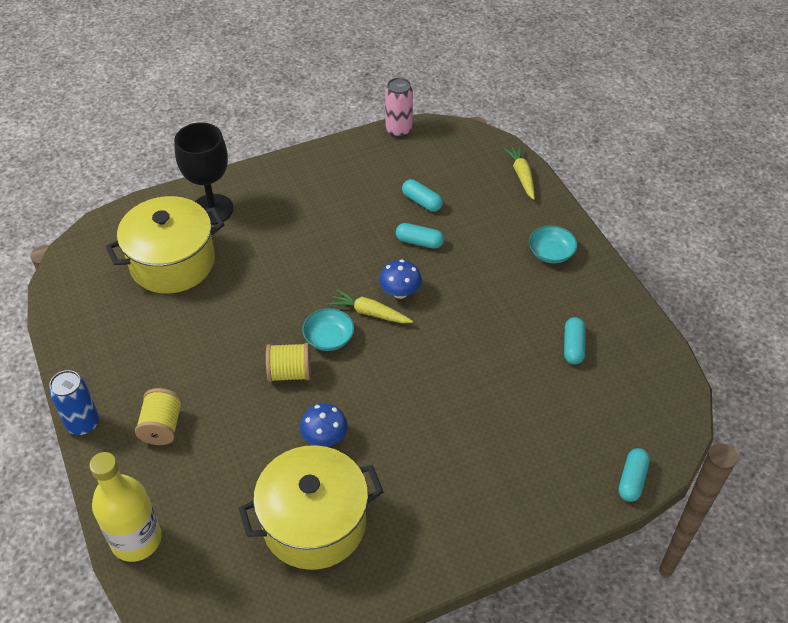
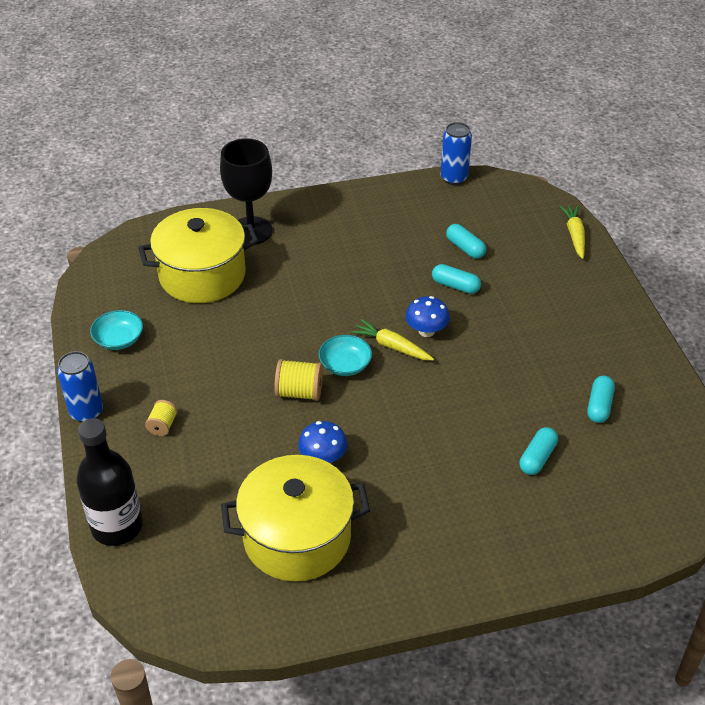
camera: 10 degrees right, 5 degrees down
yellow bottle [89,452,162,562] -> black bottle [76,418,143,546]
yellow spool [135,388,182,445] -> yellow spool [145,400,178,436], size x0.63
pink can [385,77,413,138] -> blue can [440,122,472,185]
turquoise bowl [529,225,577,263] -> turquoise bowl moved to [90,310,143,350]
turquoise capsule [619,448,650,502] -> turquoise capsule moved to [519,427,558,475]

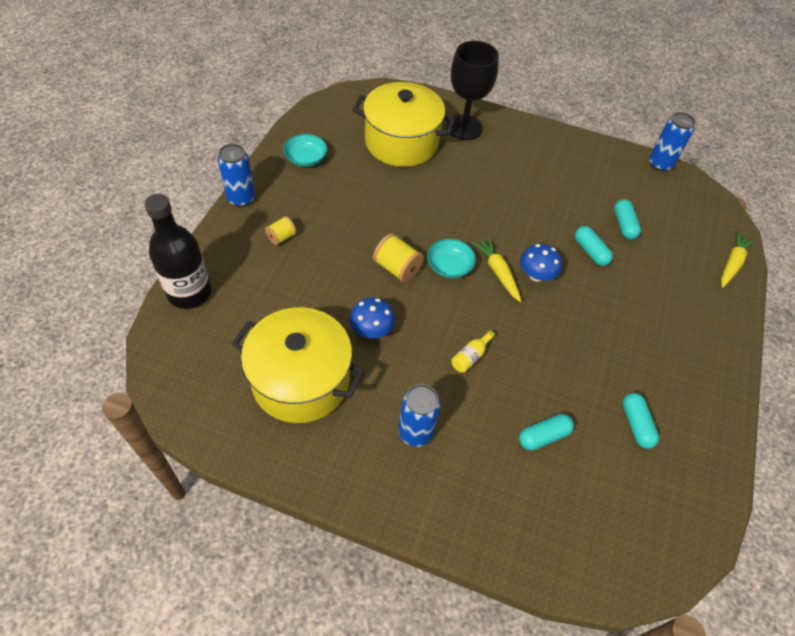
camera: 30 degrees right, 10 degrees up
turquoise capsule [587,376,615,423] -> turquoise capsule turned 60 degrees counterclockwise [623,393,659,449]
none -> blue can [398,384,441,447]
none -> yellow bottle [451,330,495,373]

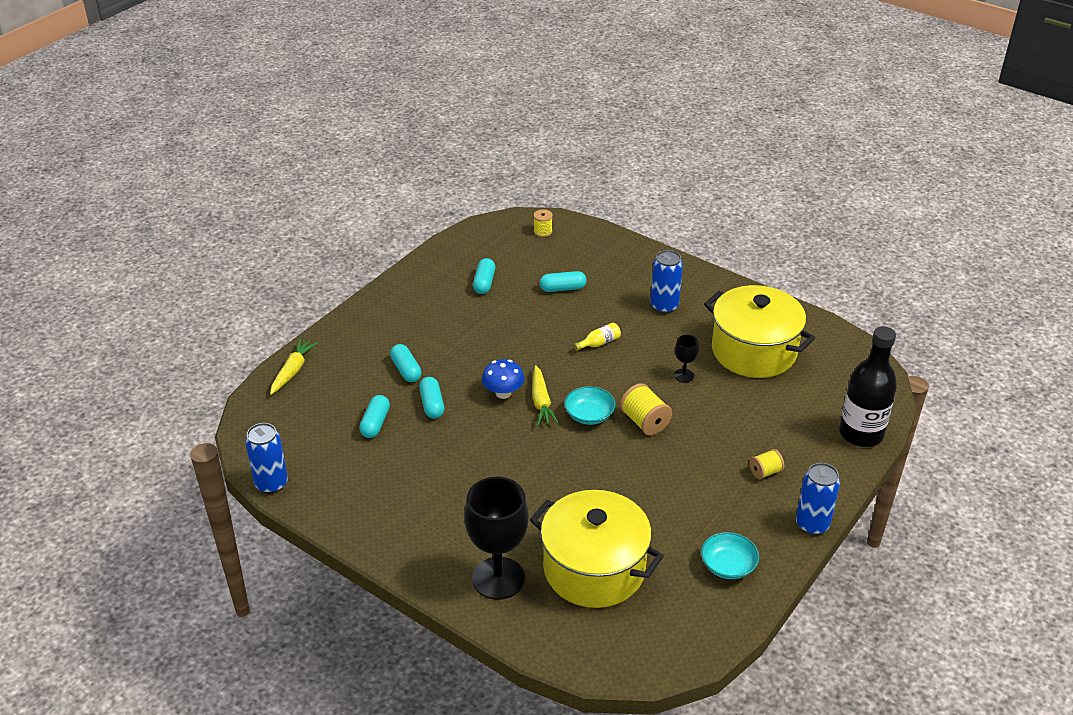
camera: 160 degrees left, 15 degrees down
blue mushroom [350,298,395,338] -> black goblet [674,335,699,383]
yellow carrot [721,231,755,287] -> yellow carrot turned 150 degrees clockwise [270,338,318,395]
none -> turquoise capsule [390,344,422,382]
none -> yellow spool [534,209,553,237]

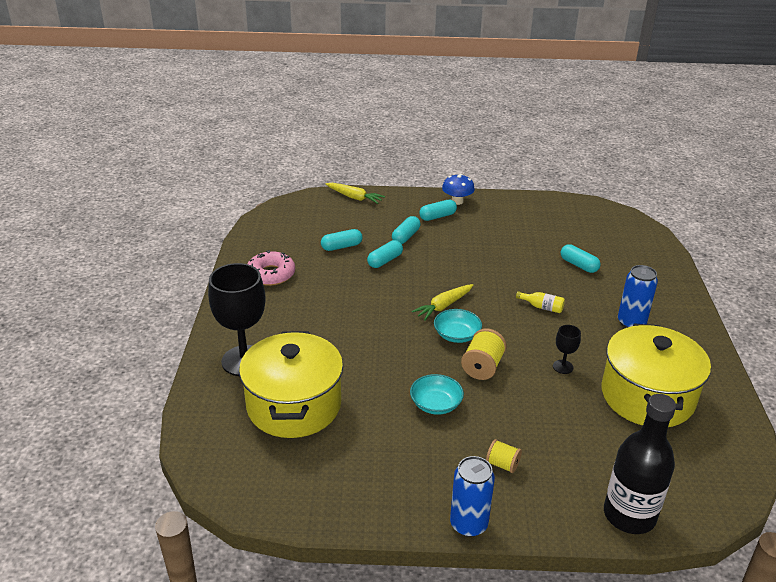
camera: 55 degrees right, 5 degrees down
blue can [245,423,288,494] -> none
yellow carrot [270,338,318,395] -> yellow carrot turned 45 degrees clockwise [326,183,385,204]
turquoise capsule [473,258,495,294] -> turquoise capsule moved to [419,200,457,221]
blue mushroom [482,359,525,399] -> blue mushroom moved to [442,174,475,205]
yellow spool [534,209,553,237] -> none
turquoise bowl [701,532,759,579] -> turquoise bowl moved to [410,374,464,415]
none -> pink donut [247,250,295,286]

